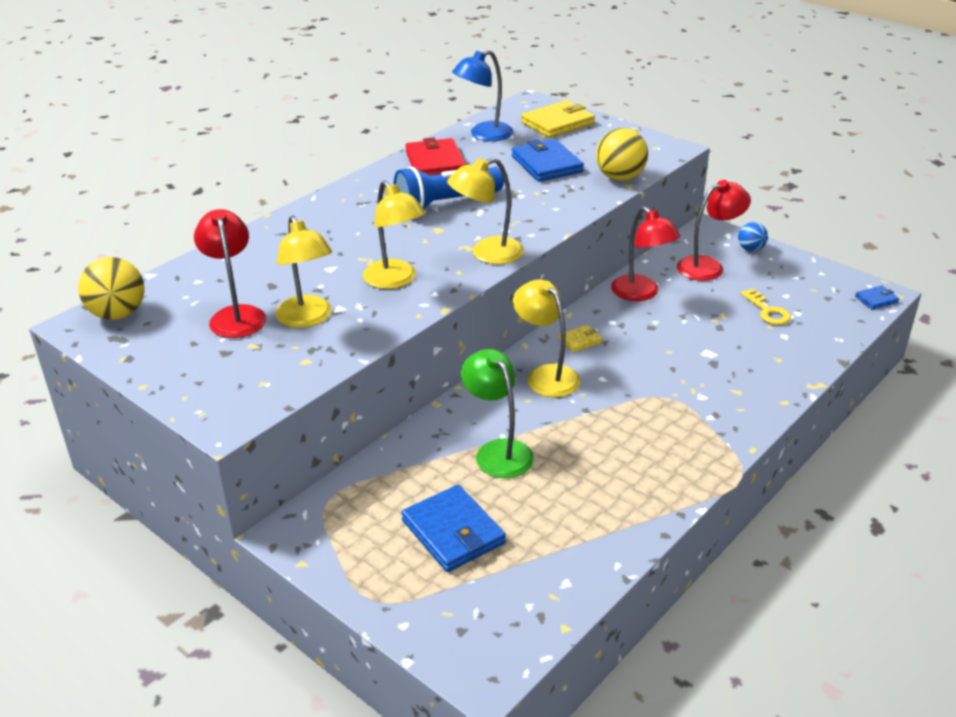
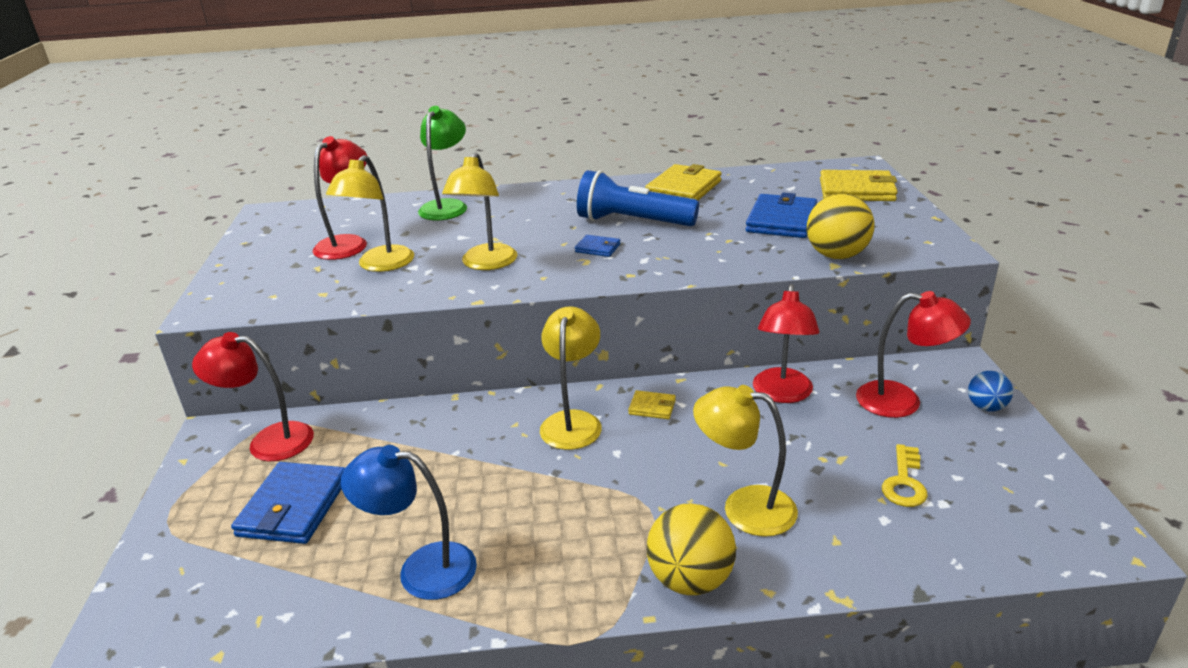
camera: 45 degrees right, 5 degrees down
yellow ball [78,257,145,320] -> yellow ball moved to [647,503,736,595]
red wallet [405,137,466,175] -> yellow wallet [645,164,722,201]
yellow lamp [447,158,524,264] -> yellow lamp moved to [693,385,798,537]
blue lamp [452,50,513,141] -> blue lamp moved to [341,445,477,600]
green lamp [461,349,534,478] -> green lamp moved to [418,106,467,220]
blue wallet [855,286,899,310] -> blue wallet moved to [575,235,620,257]
none -> red lamp [192,332,314,461]

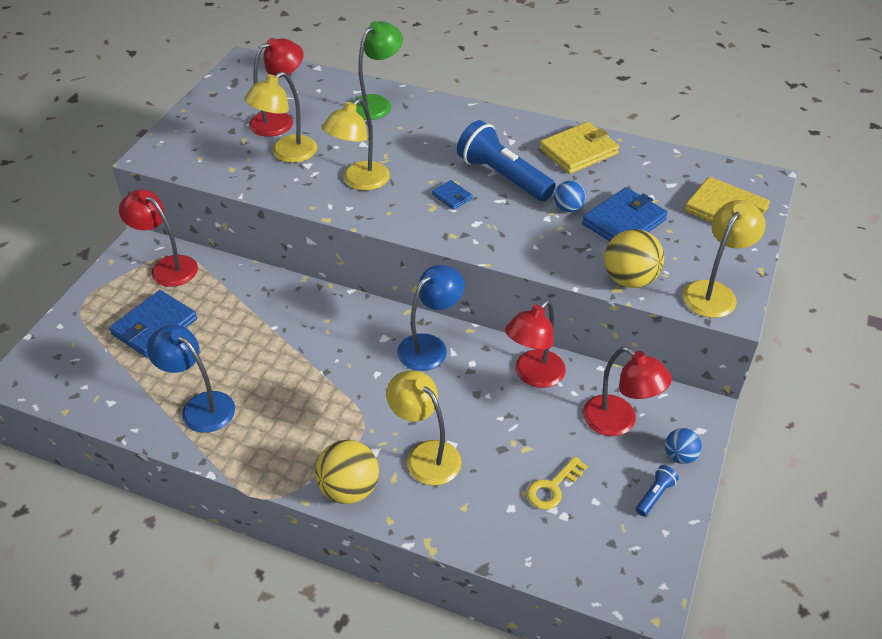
camera: 25 degrees right, 15 degrees up
yellow lamp [540,306,602,450] -> yellow lamp moved to [683,200,766,318]
yellow wallet [628,390,676,419] -> blue lamp [397,265,464,371]
none -> blue ball [554,181,586,212]
none -> blue flashlight [636,465,679,516]

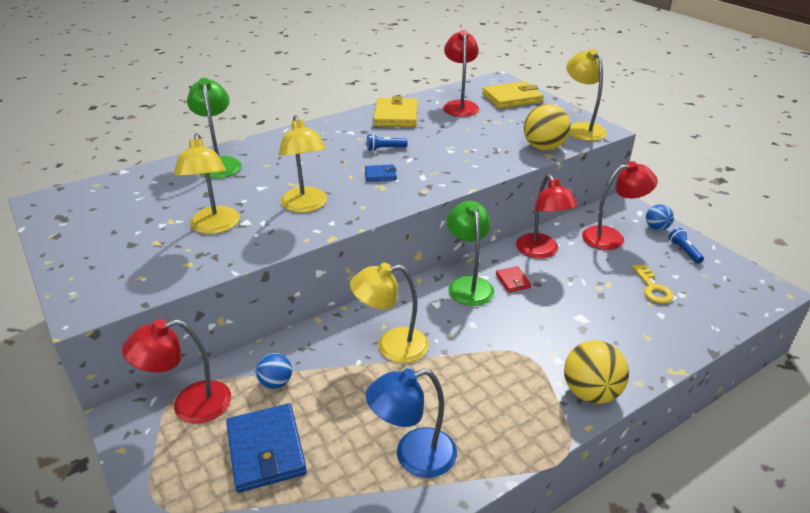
camera: 55 degrees left, 10 degrees down
red lamp [249,38,304,137] -> red lamp moved to [443,30,479,117]
yellow lamp [386,371,462,486] -> yellow lamp moved to [350,263,429,363]
blue lamp [397,265,464,371] -> green lamp [447,201,494,306]
blue flashlight [457,120,556,201] -> blue flashlight [367,134,408,151], size x0.43
blue ball [554,181,586,212] -> blue ball moved to [256,353,292,389]
blue wallet [582,187,668,241] -> none
none -> red wallet [496,266,531,292]

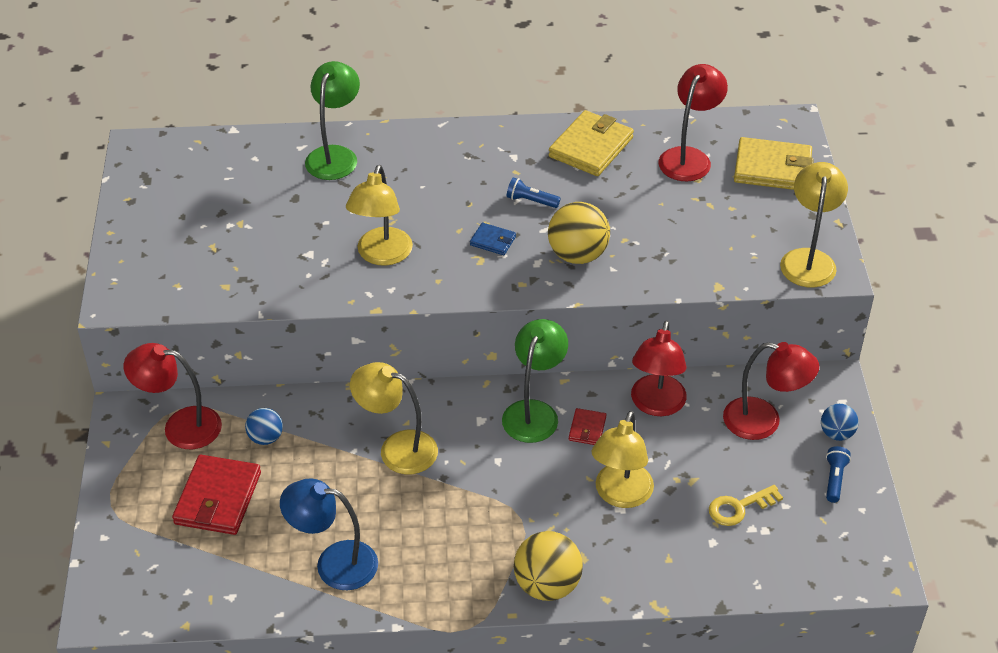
camera: 30 degrees right, 10 degrees up
yellow lamp [174,133,240,234] -> yellow lamp moved to [591,411,654,508]
blue wallet [226,403,307,493] -> red wallet [172,455,261,535]
yellow ball [524,104,571,151] -> yellow ball moved to [548,202,610,264]
yellow key [632,264,674,304] -> yellow key turned 45 degrees clockwise [709,485,783,526]

